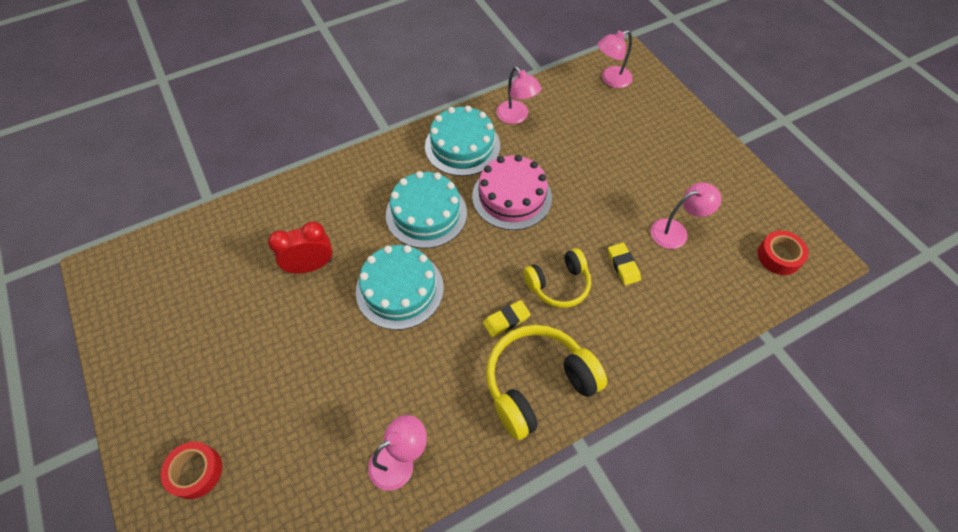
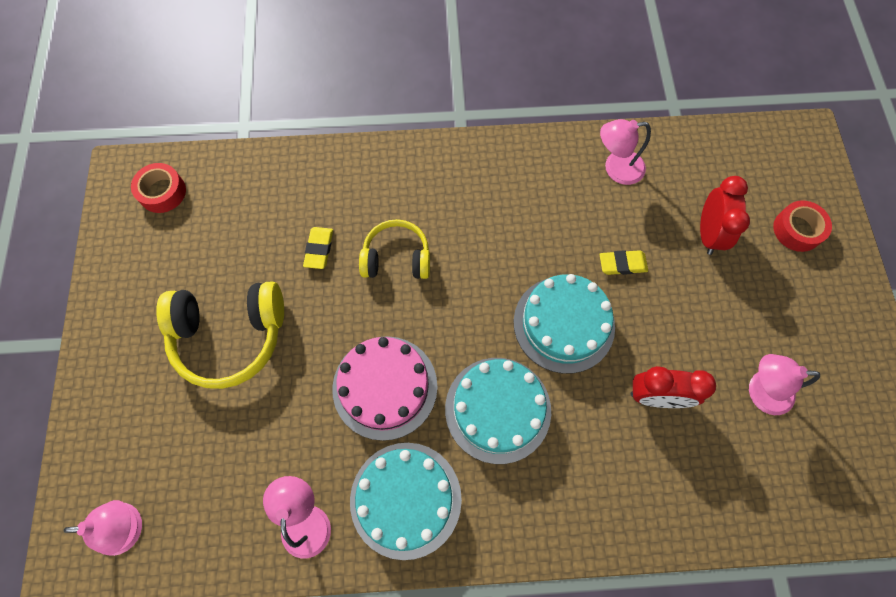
camera: 155 degrees left, 10 degrees up
yellow eraser [483,300,531,337] -> yellow eraser moved to [599,250,648,275]
yellow headphones [486,325,607,440] -> yellow headphones moved to [156,281,284,389]
pink lamp [651,182,721,249] -> pink lamp moved to [749,354,820,415]
none -> red clock [700,176,750,255]

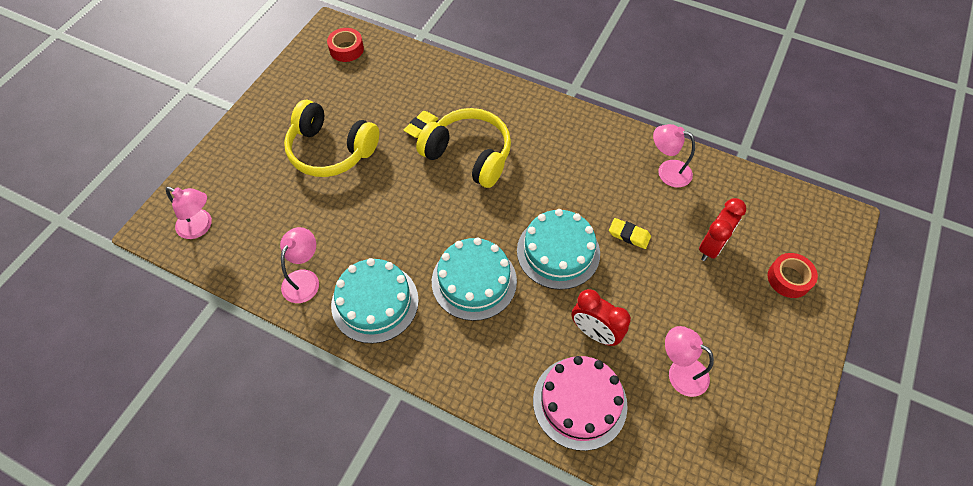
camera: 30 degrees right, 10 degrees down
pink cake [332,336,438,441] -> pink cake moved to [533,356,628,451]
yellow headphones [359,219,430,279] -> yellow headphones [416,108,511,188], size x1.58

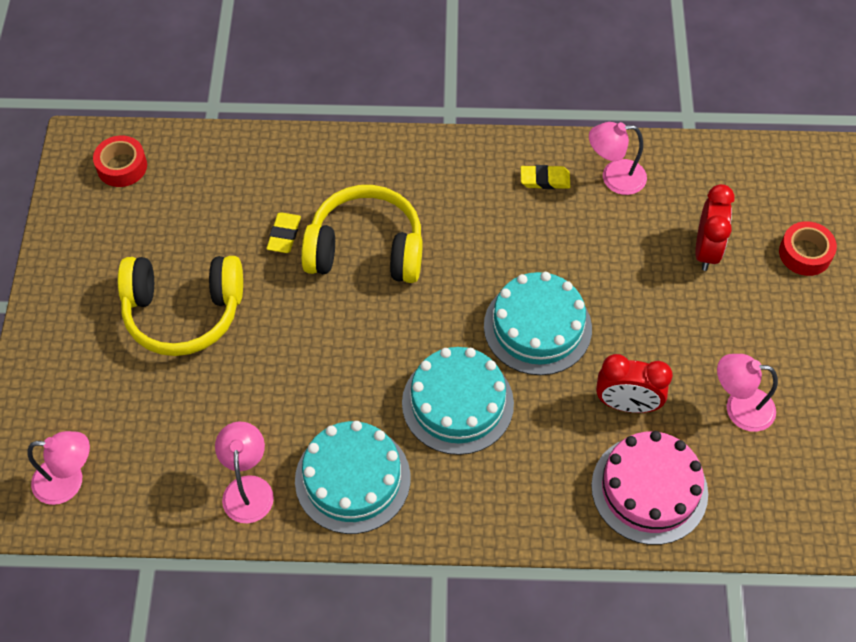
camera: 25 degrees left, 0 degrees up
yellow eraser [609,218,651,249] -> yellow eraser moved to [521,165,570,189]

